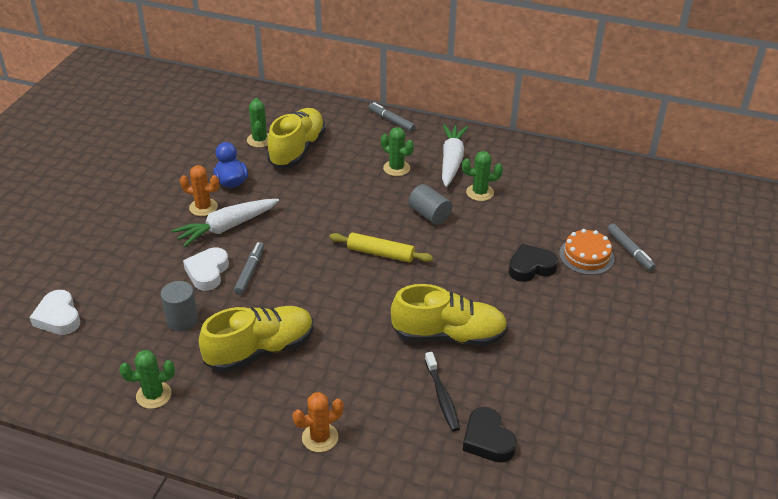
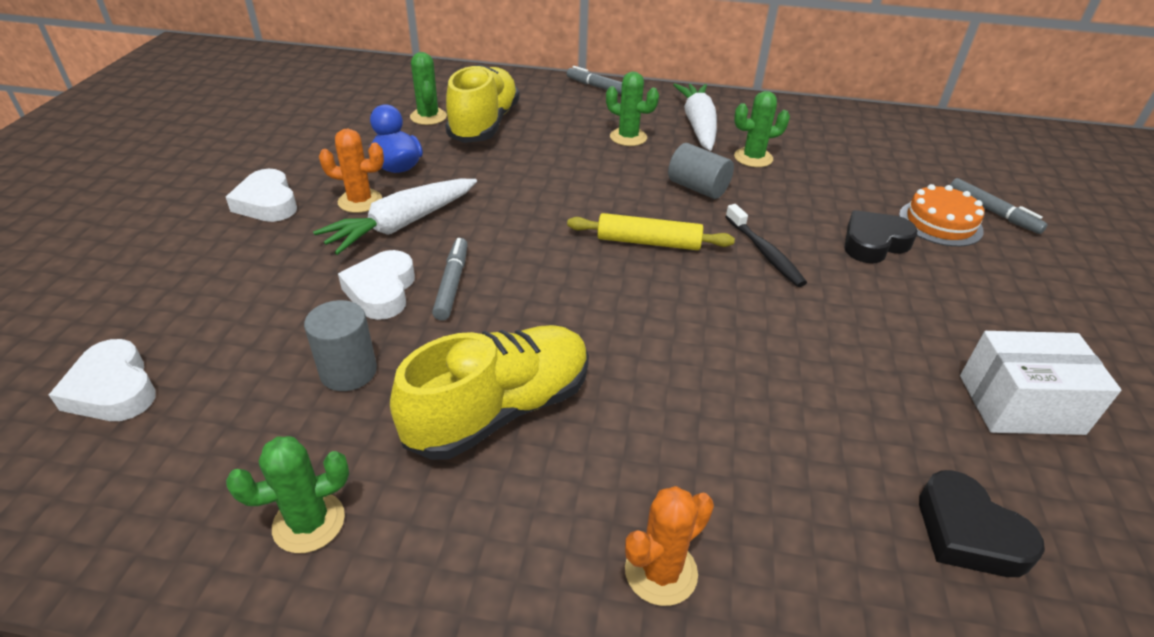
camera: 10 degrees left, 0 degrees up
yellow shoe [391,284,508,346] -> none
black toothbrush [425,352,460,431] -> black toothbrush moved to [725,204,807,287]
none -> white heart [226,169,297,222]
none -> white box [960,331,1121,435]

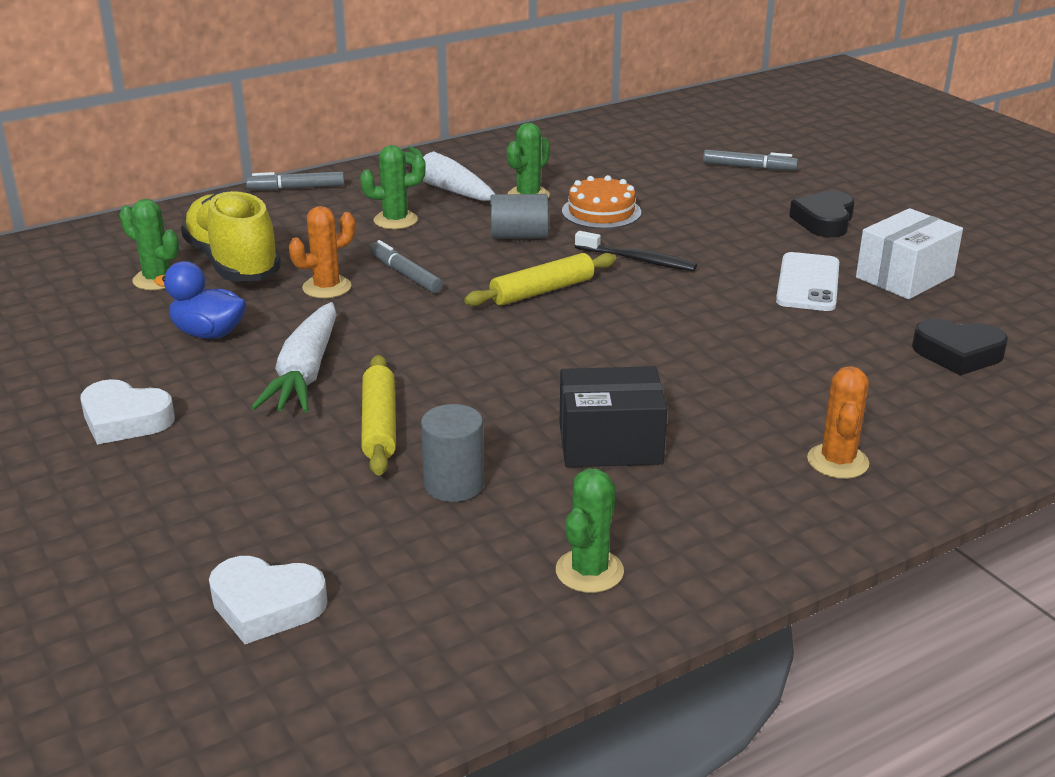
camera: 40 degrees left, 10 degrees down
orange cactus [319,129,384,213] -> orange cactus moved to [289,206,355,298]
white heart [338,250,415,320] -> yellow rolling pin [361,355,396,476]
yellow shoe [390,325,589,460] -> black box [560,366,667,467]
grey marker [432,238,468,321] -> grey marker moved to [370,240,443,293]
black heart [844,210,918,263] -> black heart moved to [789,191,855,238]
orange cake [899,184,984,247] -> orange cake moved to [562,175,641,229]
none -> white phone [776,252,839,311]

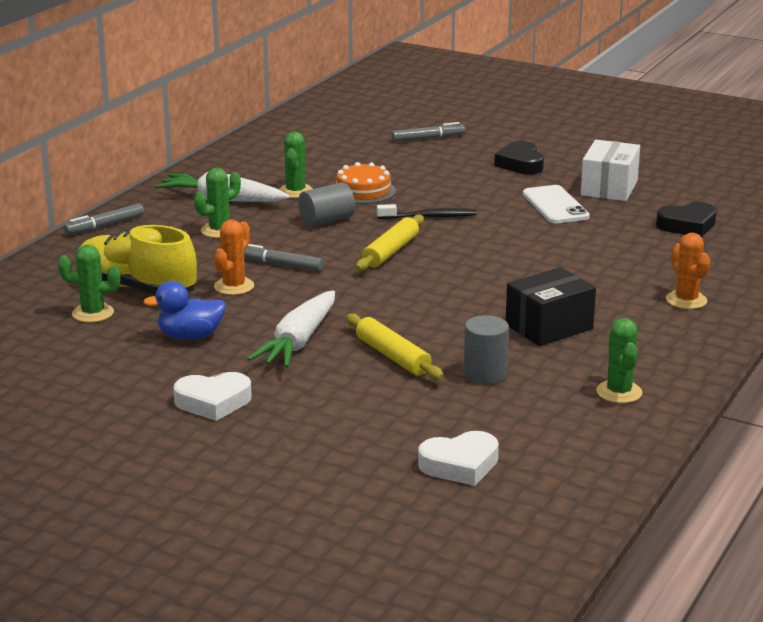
camera: 30 degrees left, 5 degrees down
white carrot [251,302,337,413] -> white carrot turned 45 degrees clockwise [247,291,335,368]

